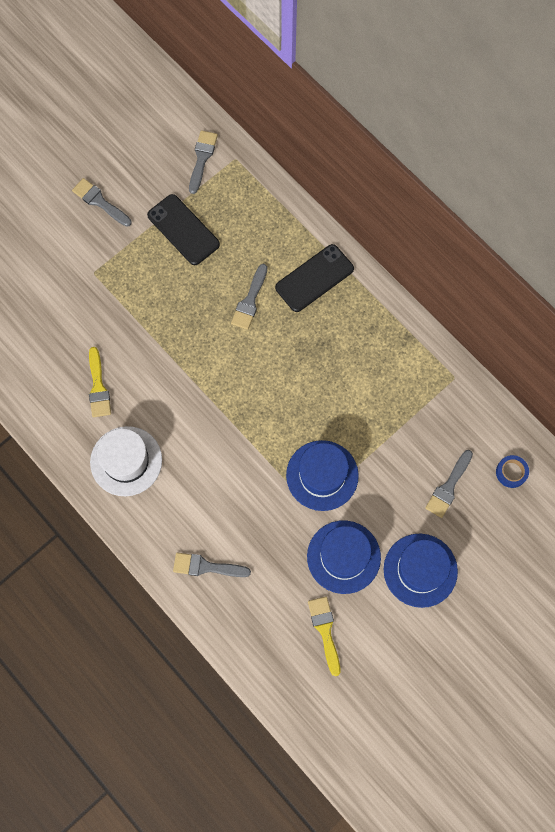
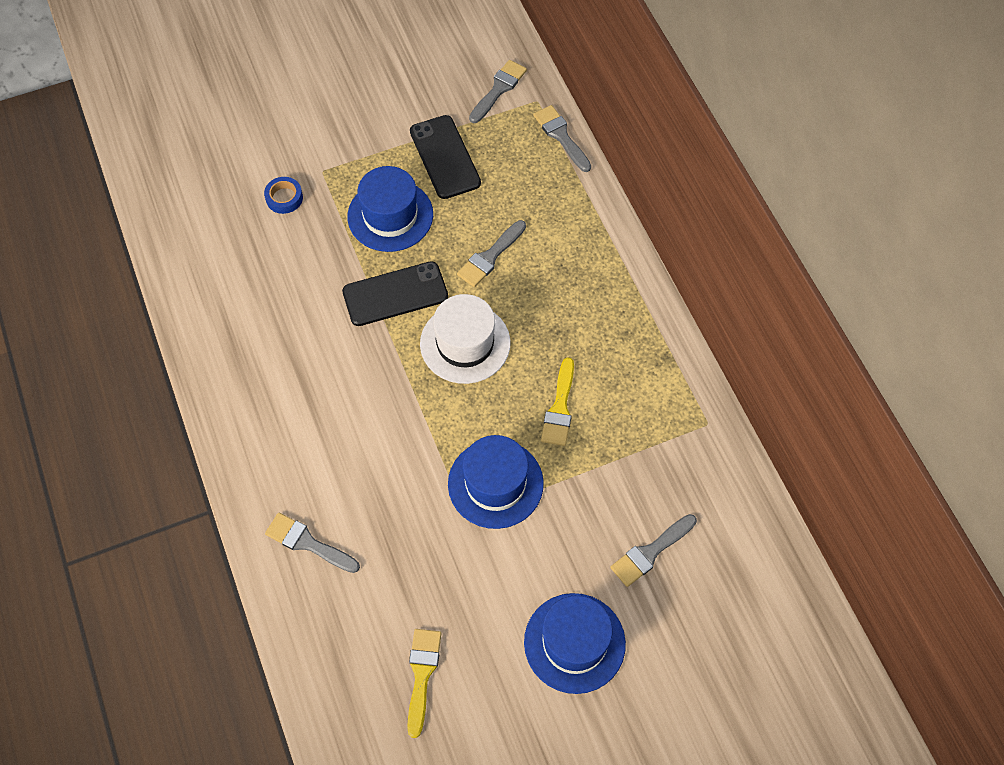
camera: 20 degrees right, 10 degrees down
grey brush [72,178,132,227] -> grey brush moved to [533,105,591,172]
yellow brush [89,347,111,417] -> yellow brush moved to [541,357,574,446]
white hat [90,426,162,496] -> white hat moved to [420,294,511,384]
black phone [275,244,354,312] -> black phone moved to [342,261,448,326]
blue hat [307,520,381,594] -> blue hat moved to [348,166,433,252]
blue tape [496,455,529,488] -> blue tape moved to [264,177,303,214]

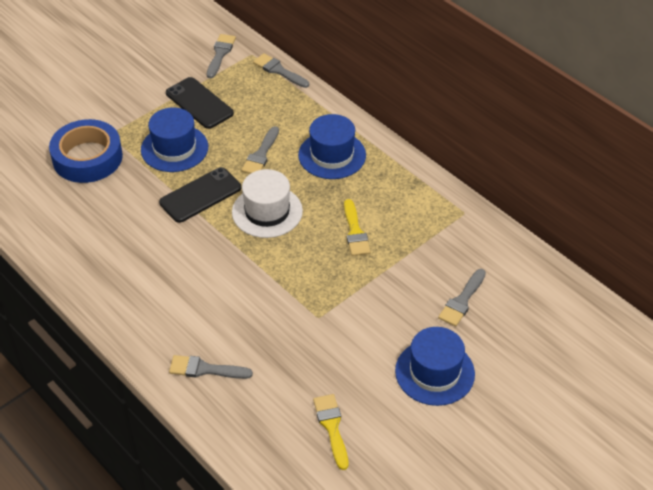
camera: 20 degrees left, 15 degrees down
blue tape [264,177,303,214] -> blue tape [49,119,123,183], size x2.36
blue hat [448,435,544,529] -> blue hat moved to [298,114,366,179]

